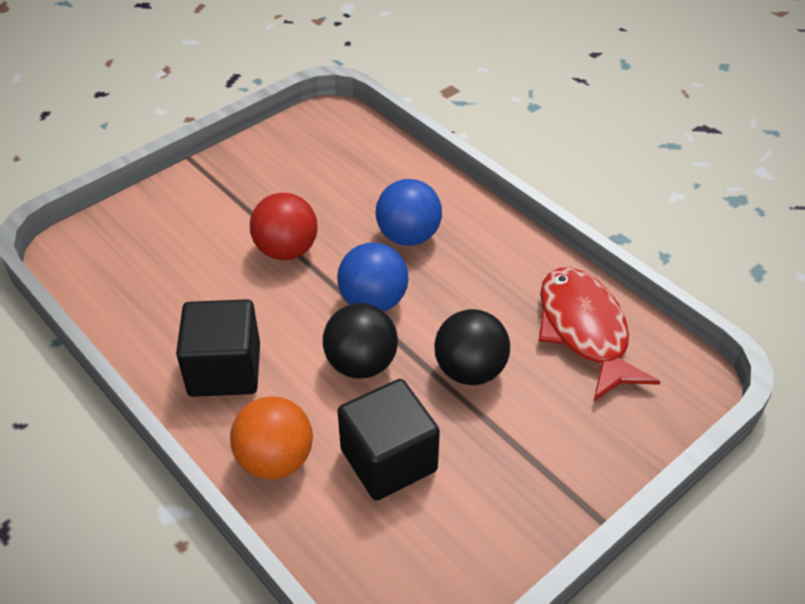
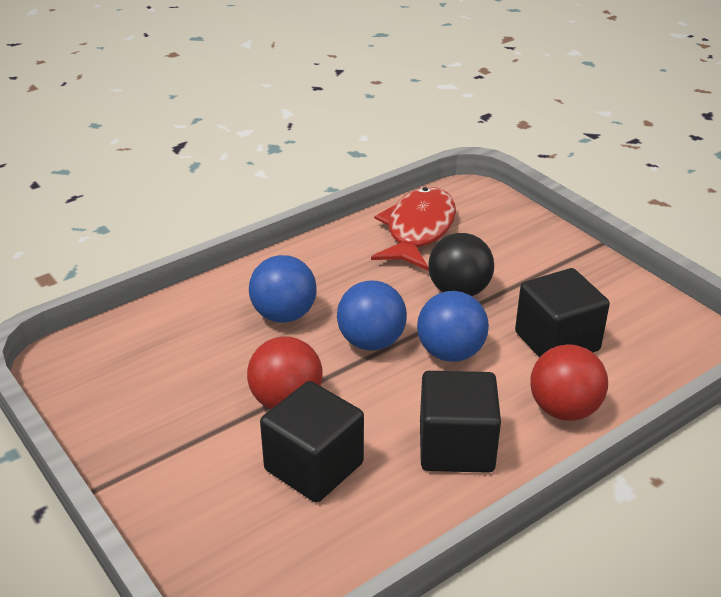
camera: 85 degrees left, 10 degrees down
orange ball [230,396,313,479] -> red ball [530,344,608,421]
black ball [323,303,398,379] -> blue ball [417,291,489,362]
red fish [538,267,660,401] -> red fish turned 120 degrees clockwise [371,187,456,270]
none -> black cube [260,381,364,502]

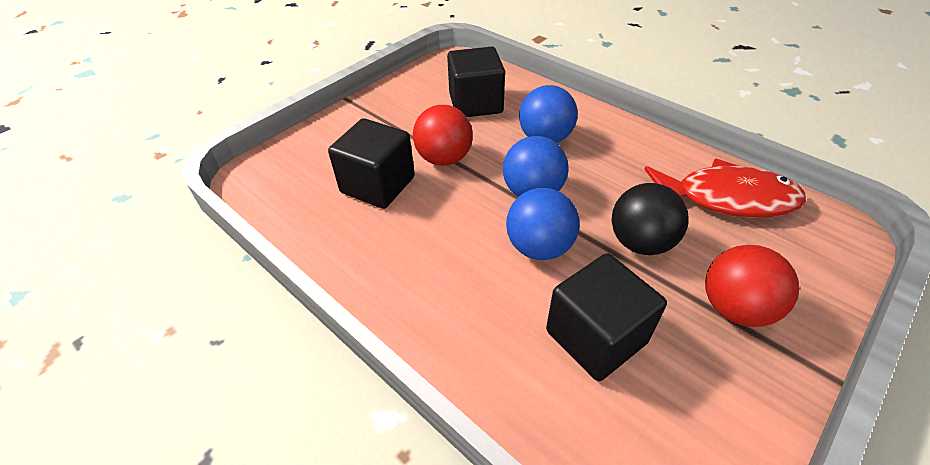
camera: 80 degrees right, 10 degrees up
black cube [420,371,501,473] -> black cube moved to [447,47,505,117]
red ball [530,344,608,421] -> red ball moved to [705,245,799,327]

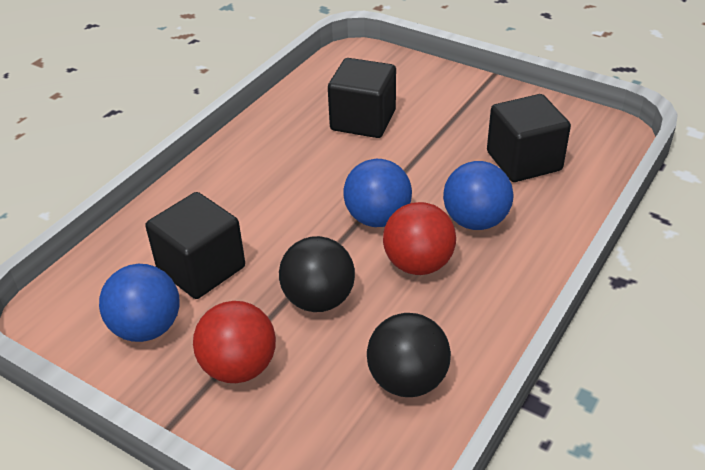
camera: 80 degrees right, 5 degrees down
red ball [413,105,473,166] -> red ball moved to [383,202,456,275]
blue ball [506,188,580,260] -> blue ball moved to [99,264,180,342]
red fish [644,159,806,218] -> black ball [367,313,451,397]

